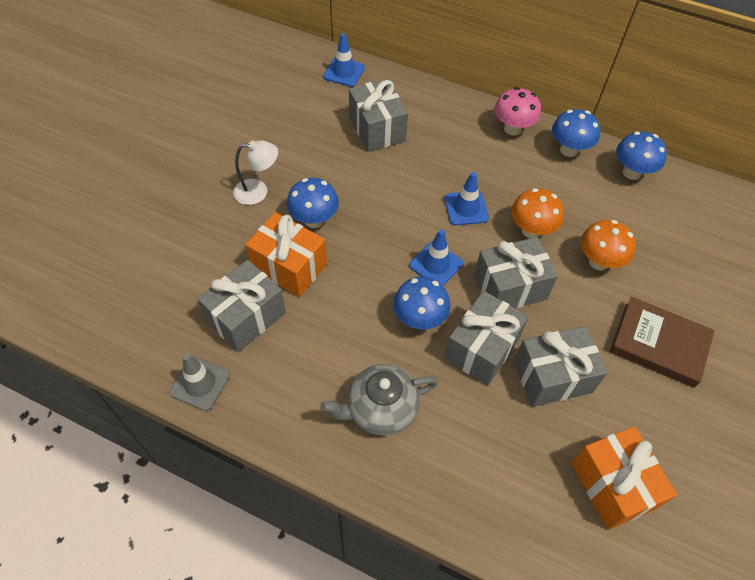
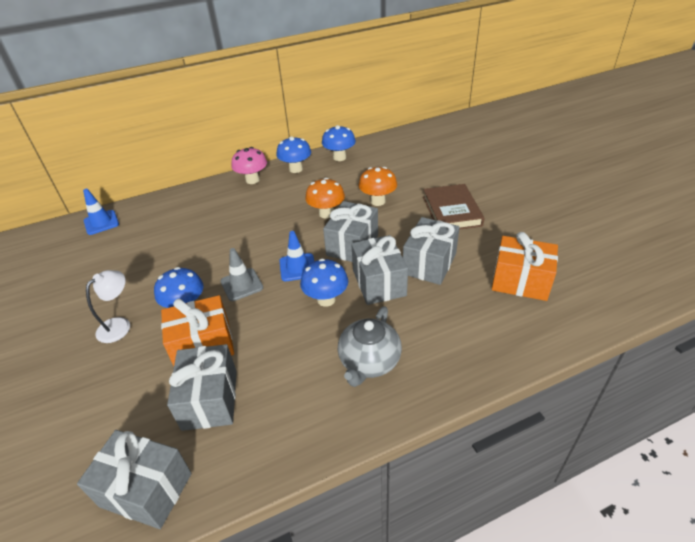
camera: 45 degrees left, 15 degrees down
grey traffic cone [169,354,230,411] -> grey traffic cone moved to [221,248,263,301]
grey gift [349,79,408,152] -> grey gift moved to [77,430,192,529]
blue traffic cone [444,172,489,225] -> none
brown book [610,297,715,388] -> brown book turned 75 degrees counterclockwise [423,184,485,230]

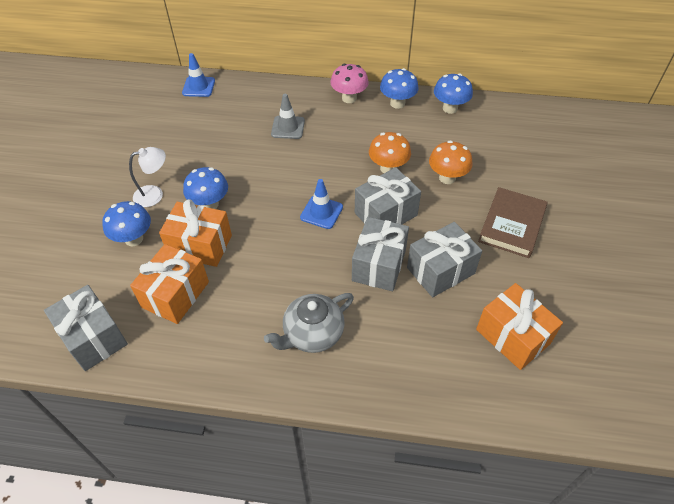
camera: 30 degrees right, 10 degrees up
grey gift [167,344,237,431] -> orange gift [130,244,209,324]
grey traffic cone [221,248,263,301] -> grey traffic cone moved to [271,94,305,139]
blue mushroom [300,259,348,307] -> blue mushroom moved to [102,201,151,246]

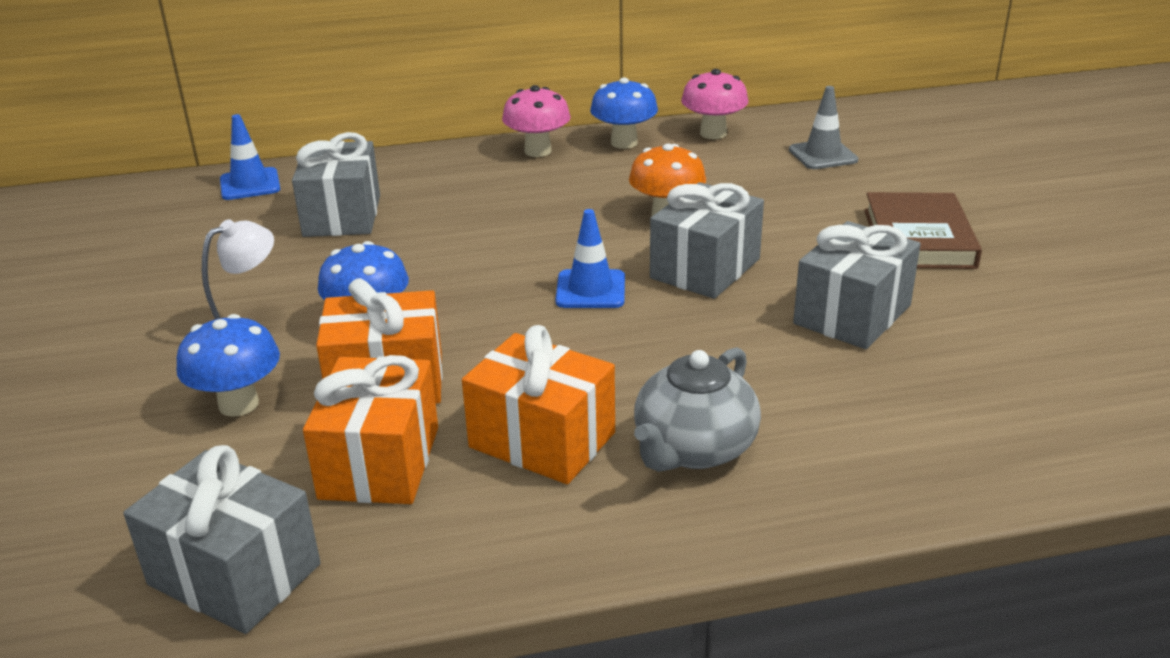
camera: 20 degrees left, 20 degrees down
grey traffic cone [271,94,305,139] -> grey traffic cone moved to [789,86,858,169]
grey gift [352,217,409,291] -> grey gift moved to [292,132,380,237]
orange mushroom [429,141,473,184] -> none
blue mushroom [434,73,473,114] -> pink mushroom [681,69,748,139]
orange gift [476,283,563,370] -> orange gift moved to [462,325,615,484]

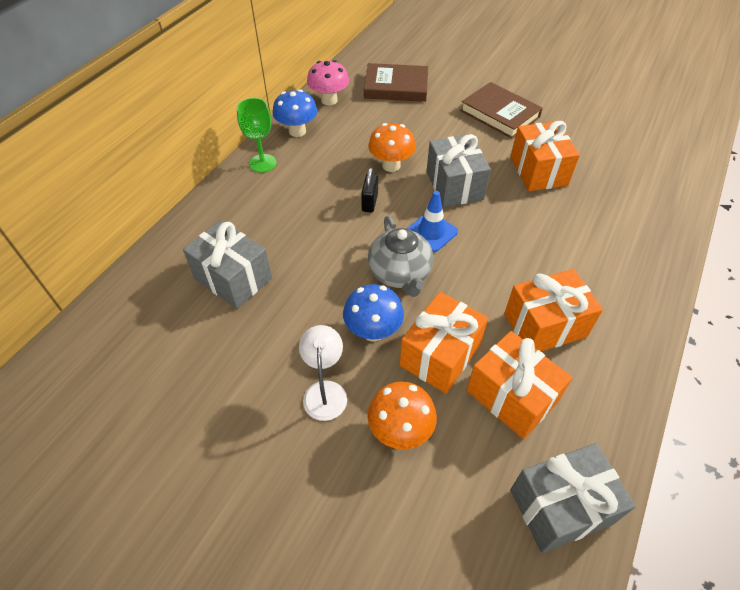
camera: 50 degrees left, 20 degrees up
blue mushroom [176,314,280,417] -> orange mushroom [367,382,437,450]
blue traffic cone [220,114,280,200] -> none
pink mushroom [502,85,571,157] -> green goblet [237,98,277,173]
grey teapot [634,347,761,472] -> grey teapot moved to [368,216,433,297]
grey traffic cone [789,86,858,169] -> brown book [364,63,428,102]
grey gift [793,221,920,349] -> orange gift [510,121,580,191]
none -> black padlock [361,168,378,213]

